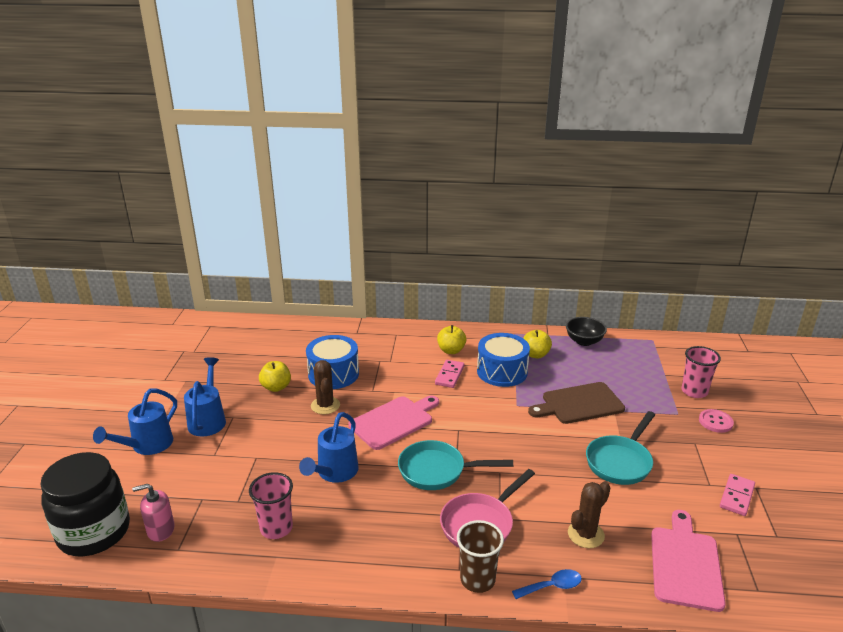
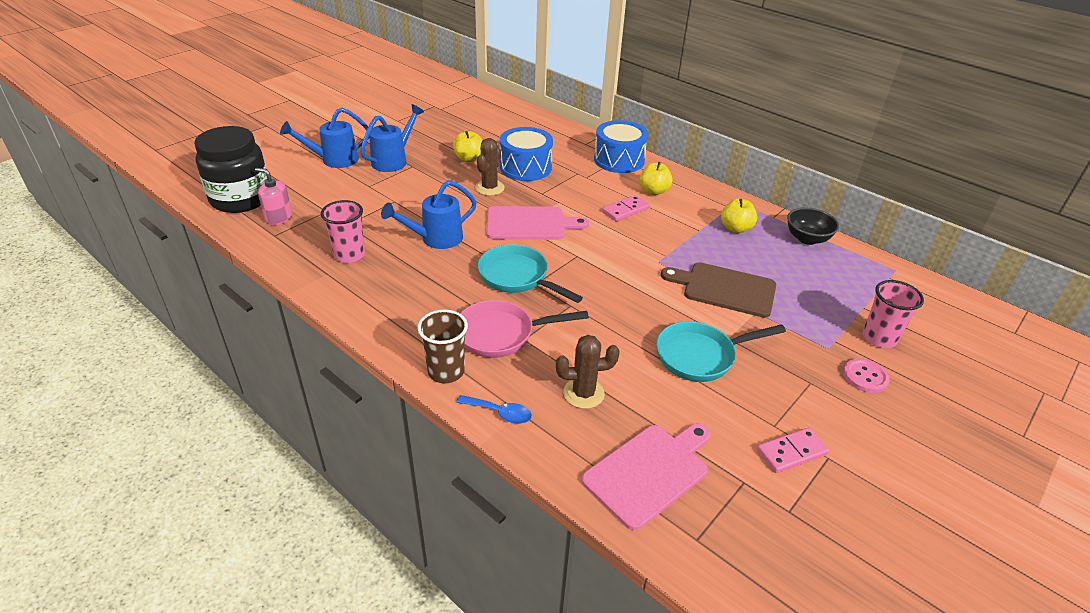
camera: 35 degrees right, 10 degrees up
blue drum [477,333,530,387] -> blue drum moved to [594,120,649,173]

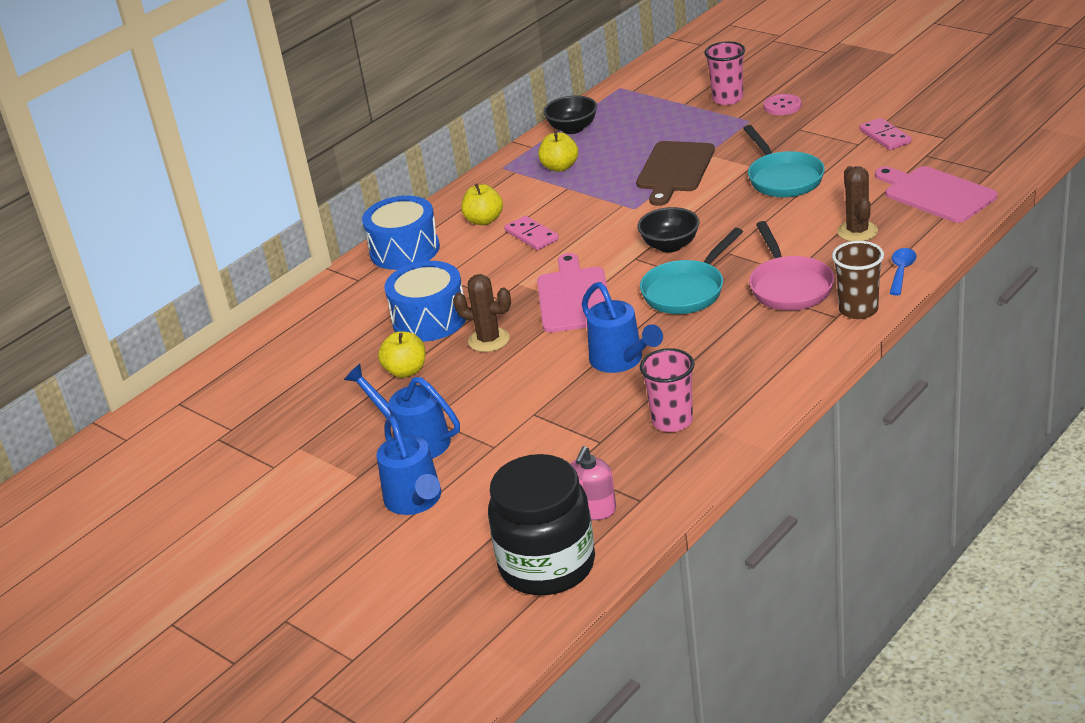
camera: 85 degrees left, 5 degrees down
none -> black bowl [637,207,700,253]

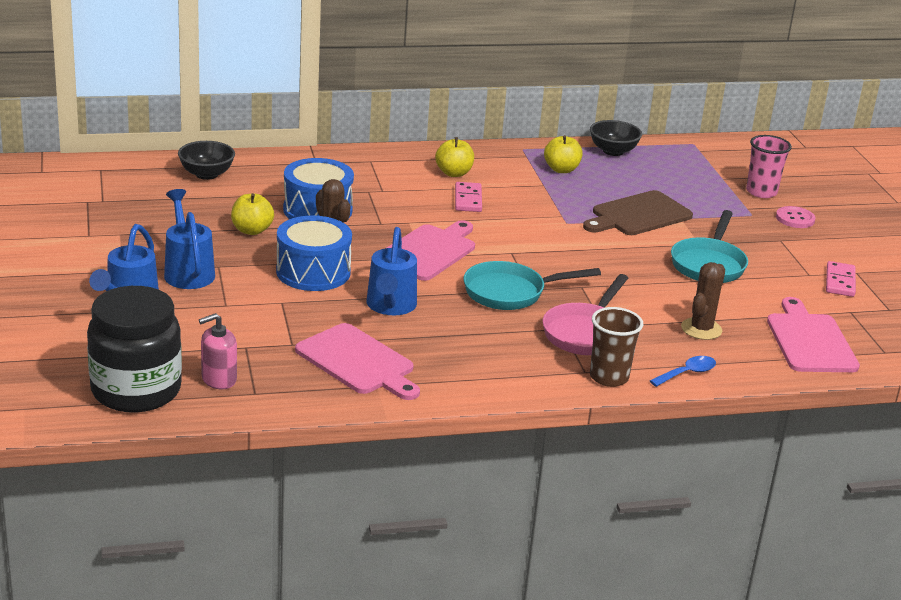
camera: 30 degrees right, 5 degrees down
blue drum [362,196,440,270] -> blue drum moved to [276,216,352,291]
black bowl [637,207,700,253] -> black bowl moved to [178,141,235,180]
pink cup [640,348,695,432] -> pink cutting board [295,323,420,400]

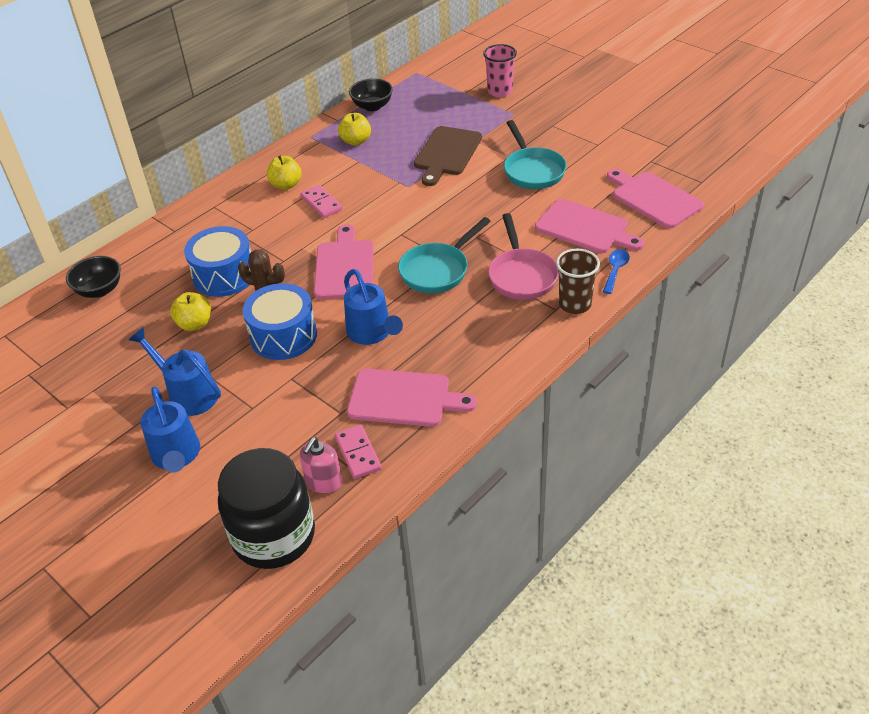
camera: 30 degrees left, 15 degrees up
brown cactus [681,262,725,340] -> pink cutting board [535,199,644,253]
pink button [776,206,816,228] -> none
pink domino [826,261,856,297] -> pink domino moved to [335,425,382,479]

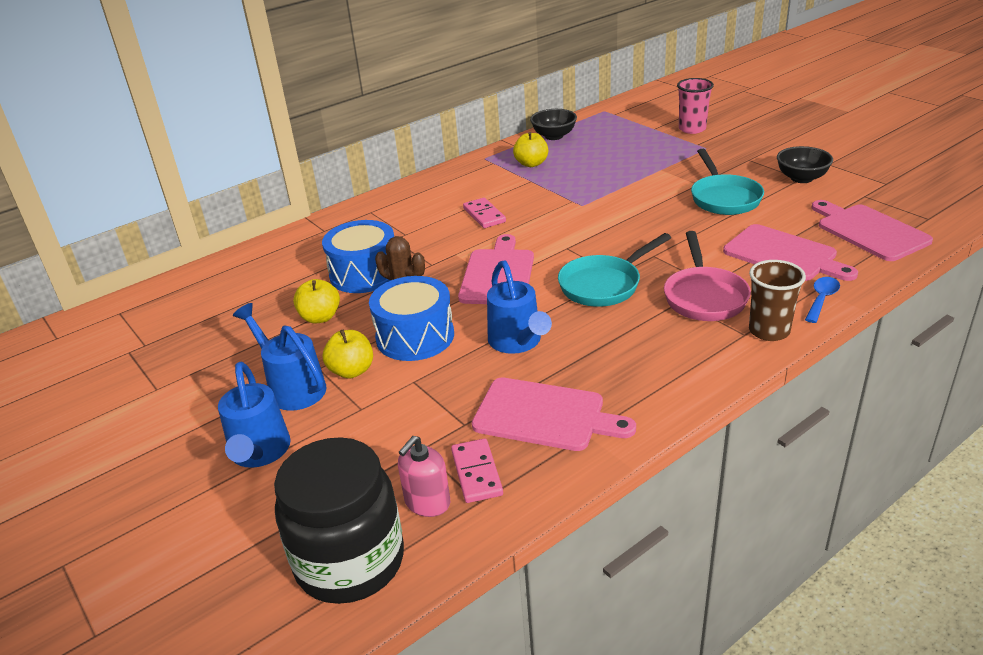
camera: 10 degrees right, 10 degrees down
black bowl [66,256,121,298] -> black bowl moved to [777,146,833,183]
yellow apple [267,155,302,190] -> yellow apple moved to [323,329,373,379]
brown cutting board [414,126,482,186] -> none

